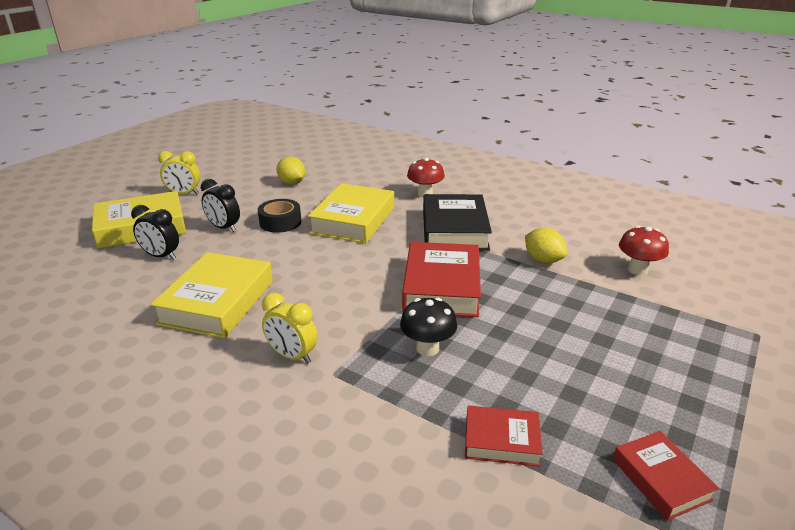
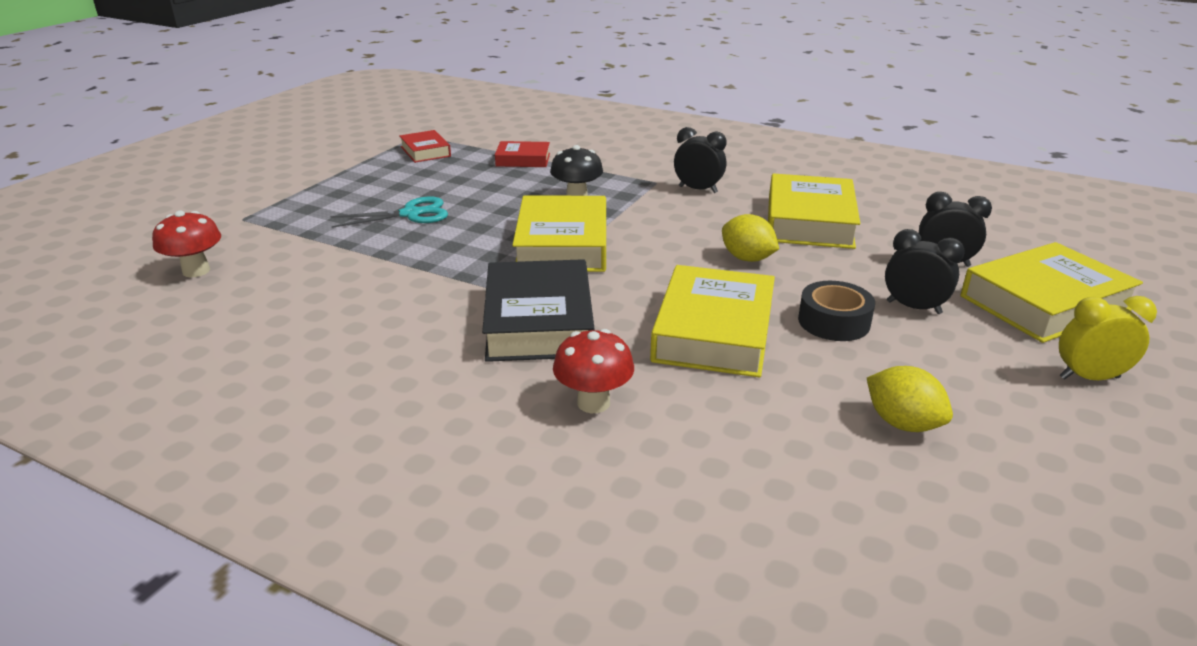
camera: 175 degrees right, 0 degrees up
yellow clock [262,293,317,364] -> black clock [674,127,727,193]
red book [402,242,481,317] -> yellow book [512,196,606,272]
yellow lemon [525,228,567,263] -> yellow lemon moved to [722,214,779,262]
red mushroom [619,226,669,275] -> red mushroom moved to [152,211,221,277]
none -> turquoise scissors [330,197,448,228]

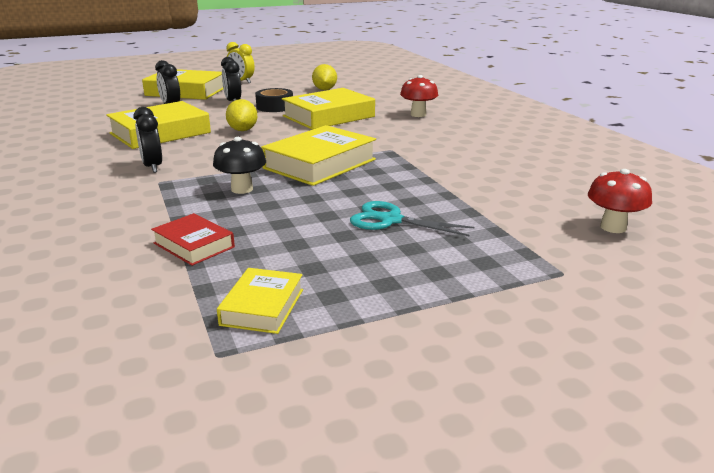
camera: 140 degrees left, 5 degrees down
red book [399,130,451,163] -> yellow book [217,268,303,334]
black book [482,259,594,362] -> none

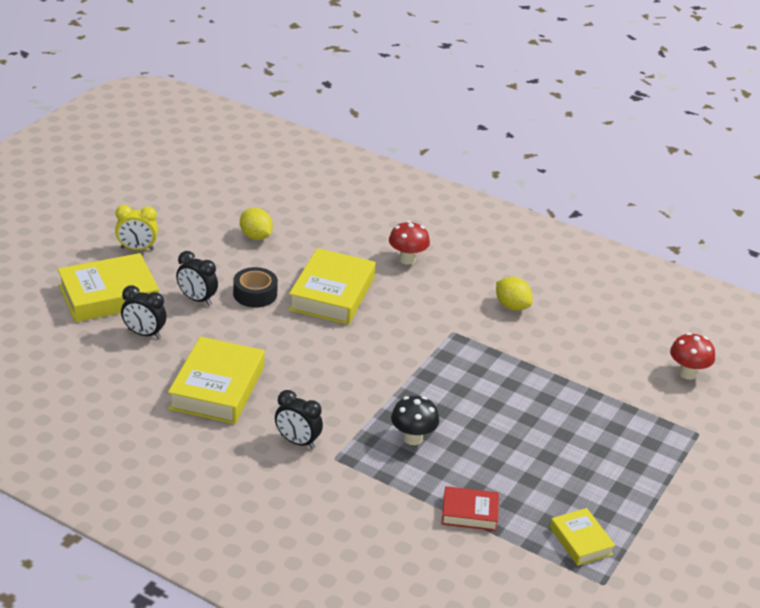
camera: 40 degrees left, 10 degrees up
yellow lemon [226,99,257,131] -> yellow lemon moved to [496,277,532,311]
yellow book [261,125,376,186] -> none
turquoise scissors [350,201,475,237] -> none

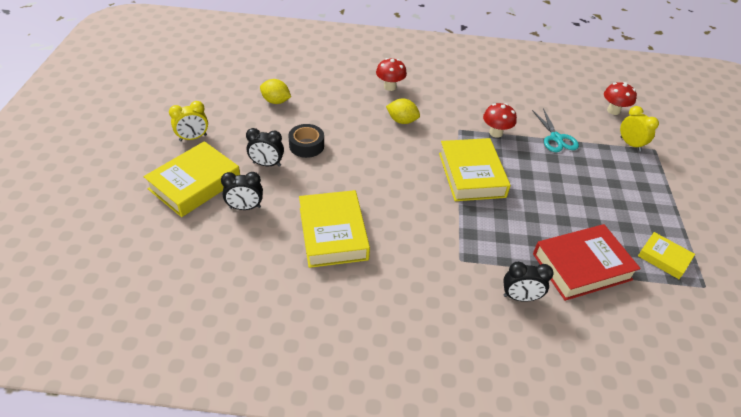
camera: 25 degrees left, 10 degrees up
black clock [275,390,323,449] -> black clock moved to [503,262,553,302]
yellow book [288,248,376,325] -> yellow book moved to [439,138,511,201]
black mushroom [391,396,439,445] -> none
red book [442,486,499,531] -> red book [533,224,641,301], size x1.83
yellow lemon [496,277,532,311] -> yellow lemon moved to [386,98,420,124]
none -> red mushroom [483,103,517,138]
none -> turquoise scissors [532,108,579,152]
none -> yellow clock [620,106,659,152]

